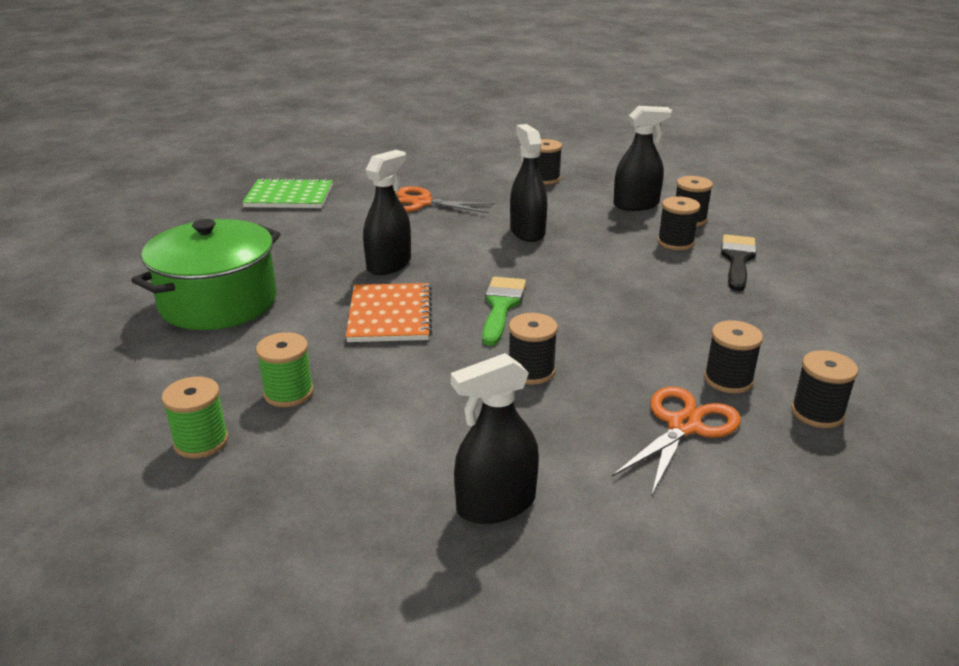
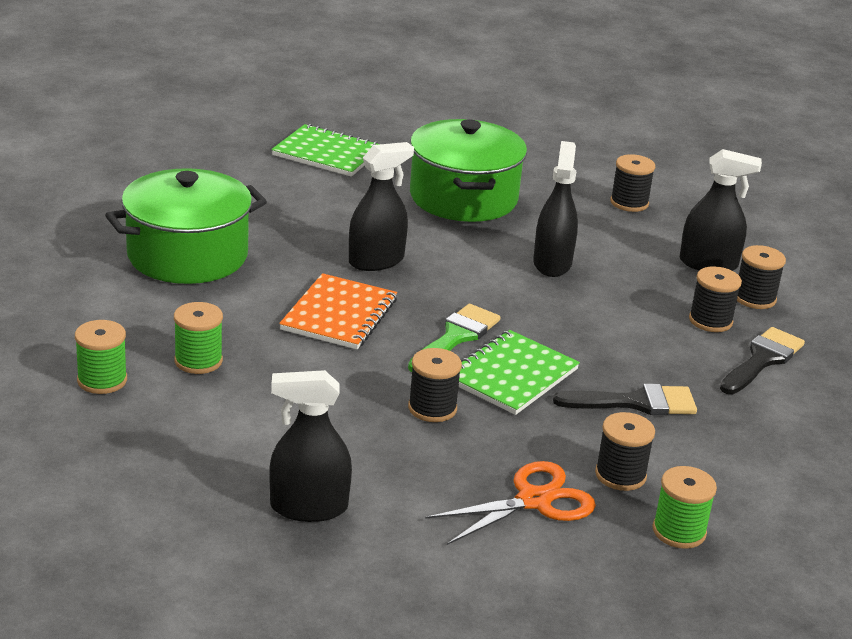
camera: 20 degrees right, 0 degrees up
orange scissors [396,186,495,213] -> green pot [410,119,527,222]
black spool [791,350,858,428] -> green spool [652,466,717,549]
none -> green notebook [458,330,580,415]
none -> black brush [553,384,697,415]

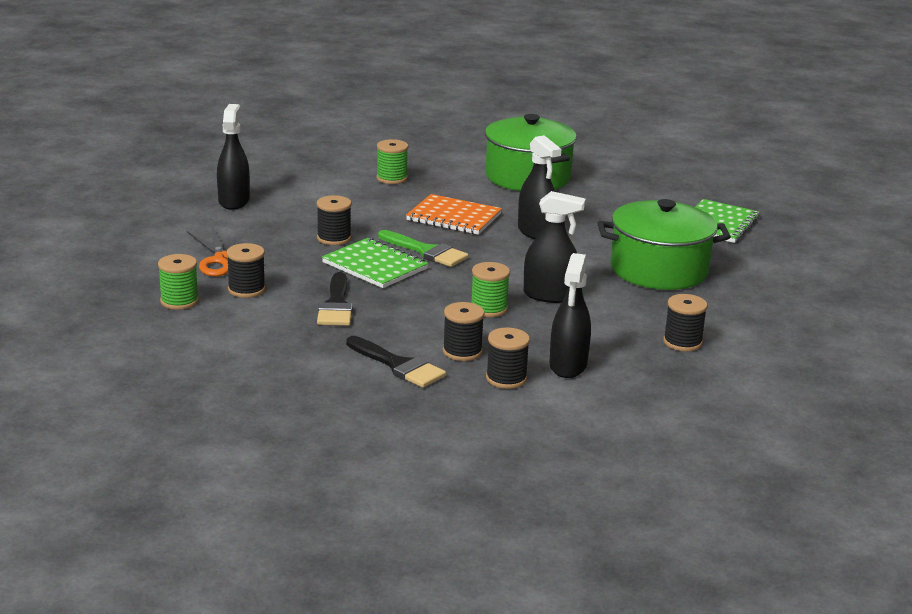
camera: 95 degrees right, 5 degrees down
green spool [75,320,127,394] -> green spool moved to [471,262,510,317]

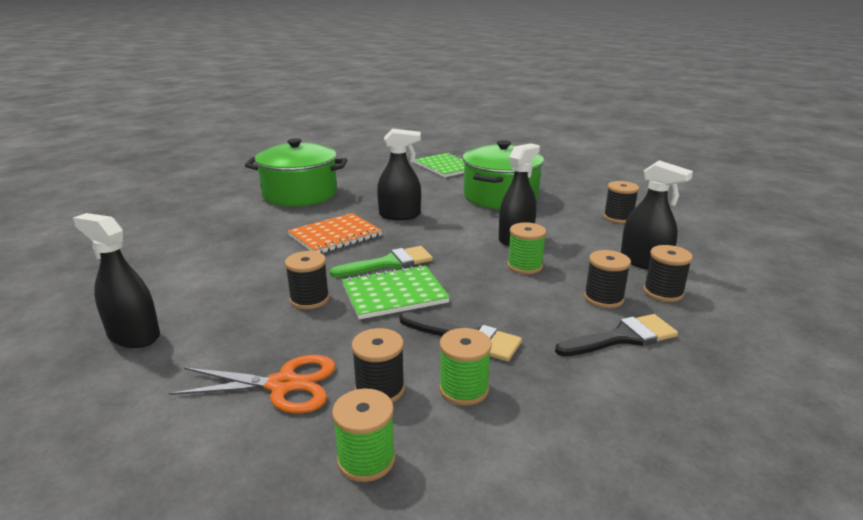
camera: 60 degrees left, 0 degrees up
green spool [376,139,408,184] -> green spool moved to [439,328,492,405]

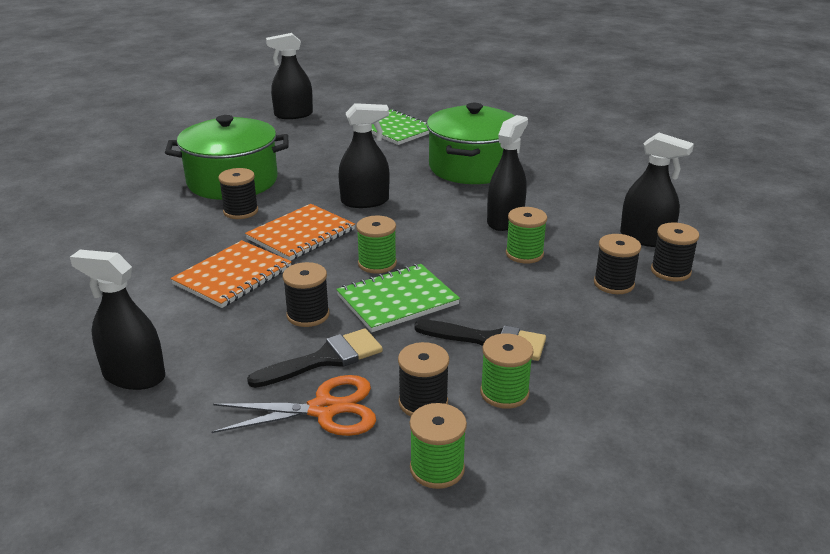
camera: 10 degrees left, 5 degrees up
green brush [330,246,433,277] -> green spool [356,216,397,274]
black brush [555,314,678,356] -> black brush moved to [247,328,383,388]
black spool [603,181,639,223] -> black spool moved to [218,168,258,219]
none -> orange notebook [170,240,292,308]
none -> black spray bottle [266,33,313,119]

